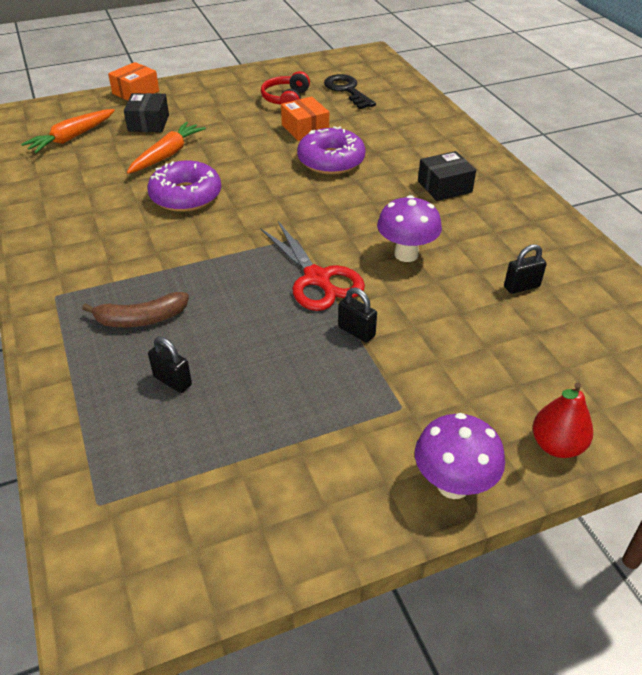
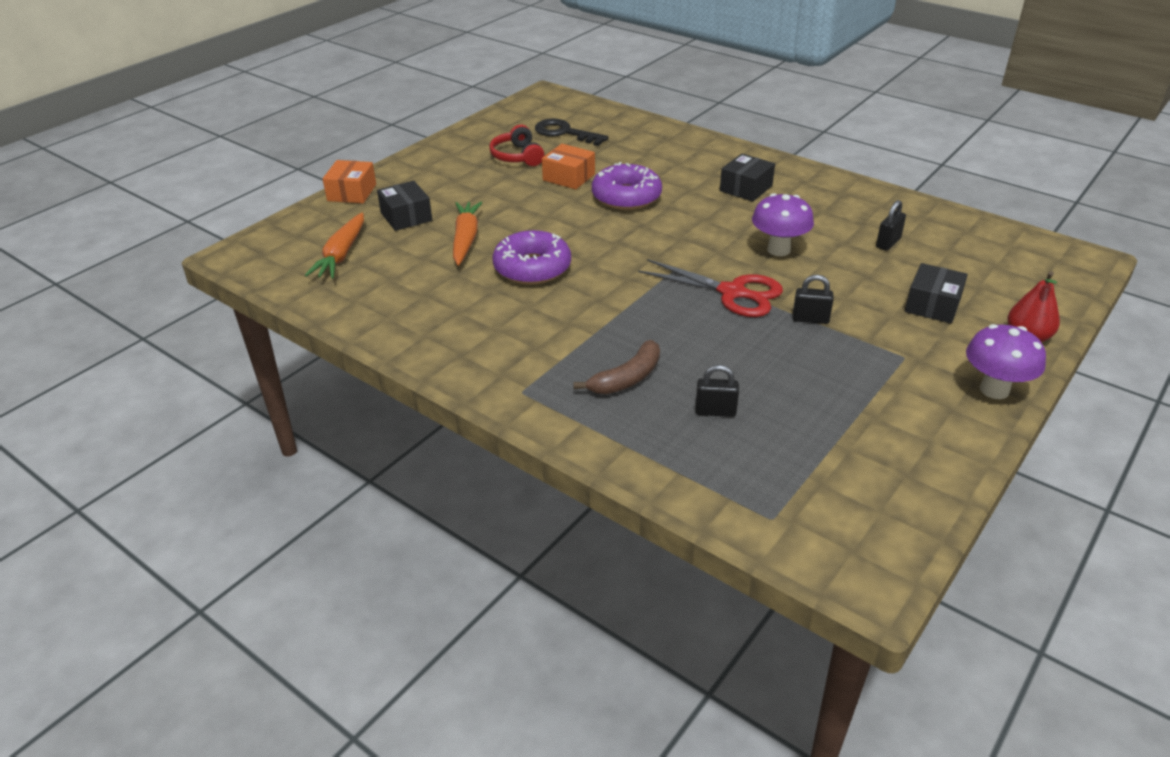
camera: 30 degrees left, 5 degrees down
none -> black box [905,263,968,323]

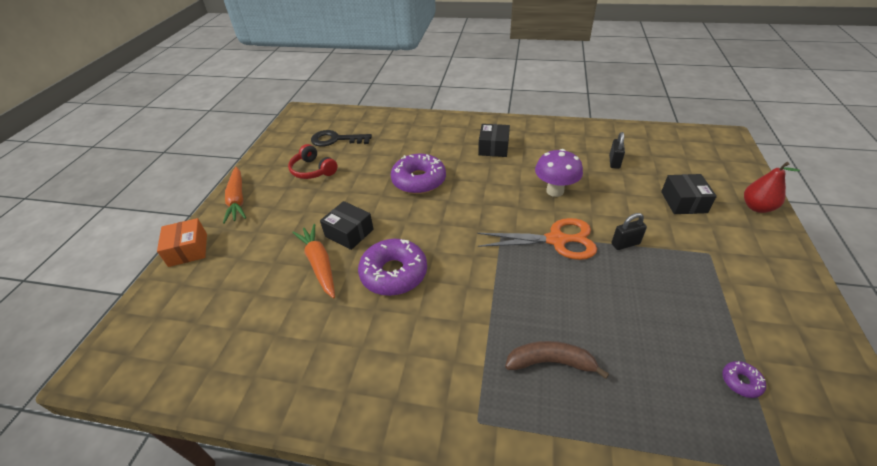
camera: 25 degrees left, 5 degrees up
orange carrot [305,213,364,279] -> orange carrot moved to [223,167,246,224]
black box [377,181,432,231] -> black box moved to [320,201,374,250]
orange box [542,144,595,189] -> none
brown banana [573,340,660,394] -> brown banana turned 105 degrees counterclockwise [505,341,609,379]
red scissors [638,259,783,317] -> orange scissors [477,218,597,260]
black padlock [695,365,739,417] -> none
purple mushroom [966,324,1046,399] -> none
none -> purple donut [722,361,766,398]

